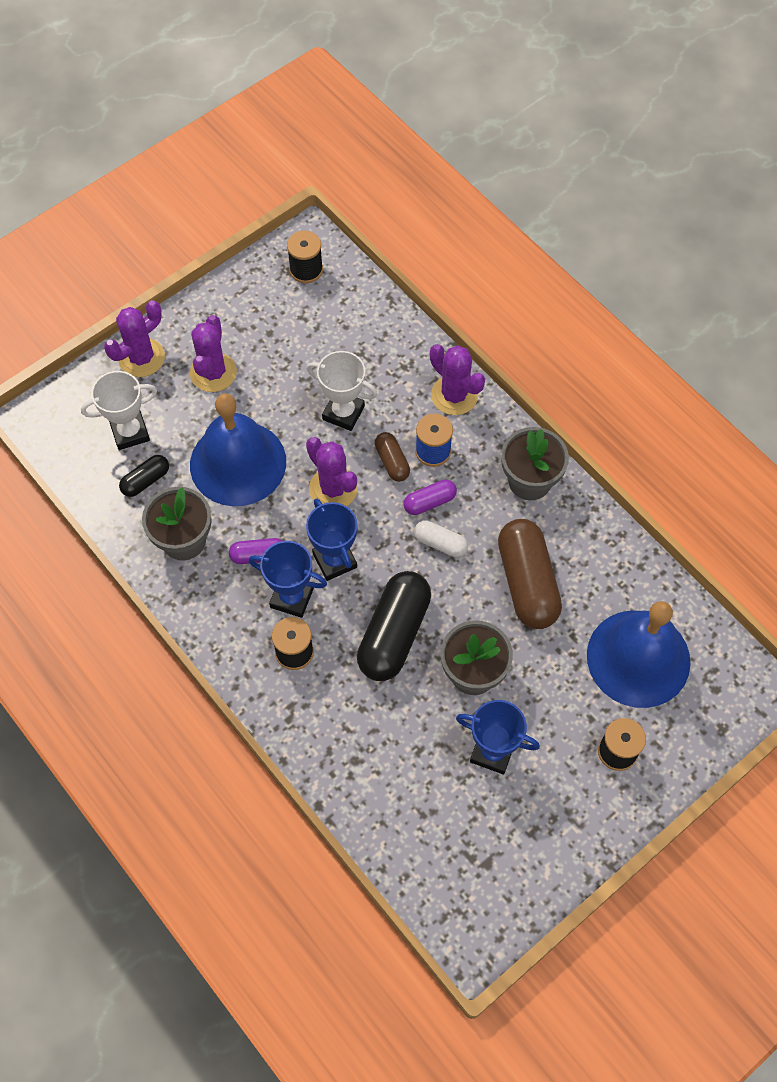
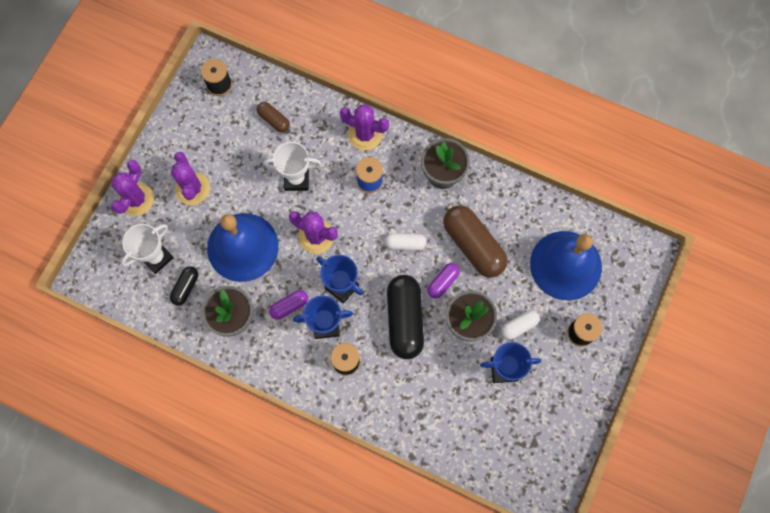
camera: 25 degrees left, 10 degrees up
brown capsule [375,432,410,482] -> brown capsule moved to [257,102,290,132]
purple capsule [404,480,457,515] -> purple capsule moved to [427,263,460,299]
none -> white capsule [501,310,540,340]

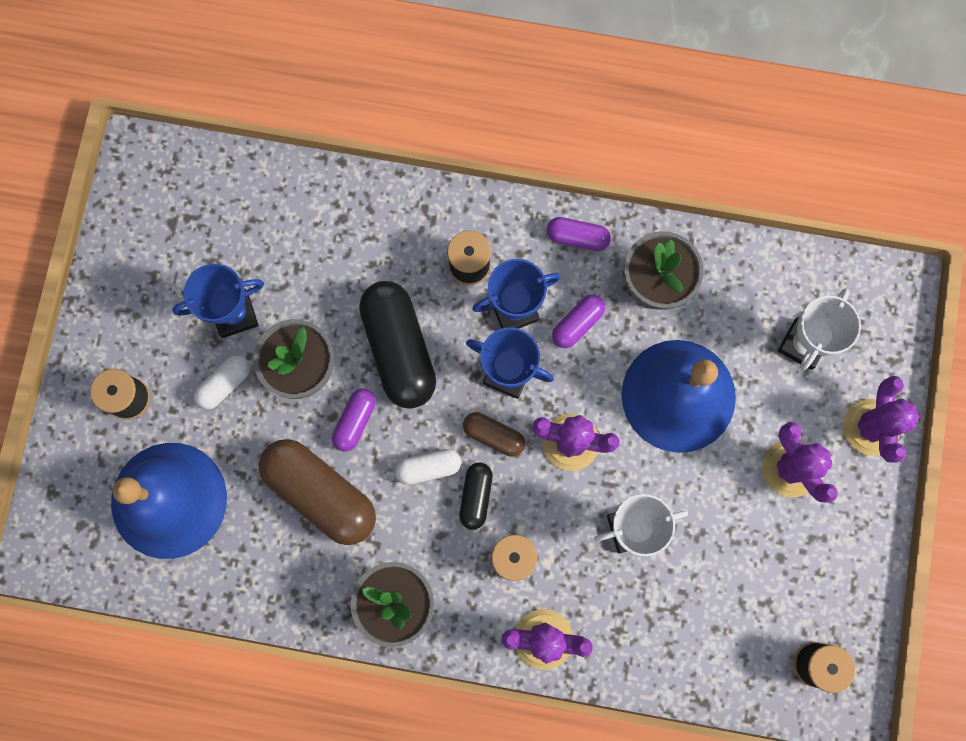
camera: 165 degrees right, 5 degrees up
black capsule [170,266,198,306] -> black capsule moved to [459,462,493,530]
brown capsule [257,102,290,132] -> brown capsule moved to [463,412,525,457]
none -> purple capsule [547,217,611,251]

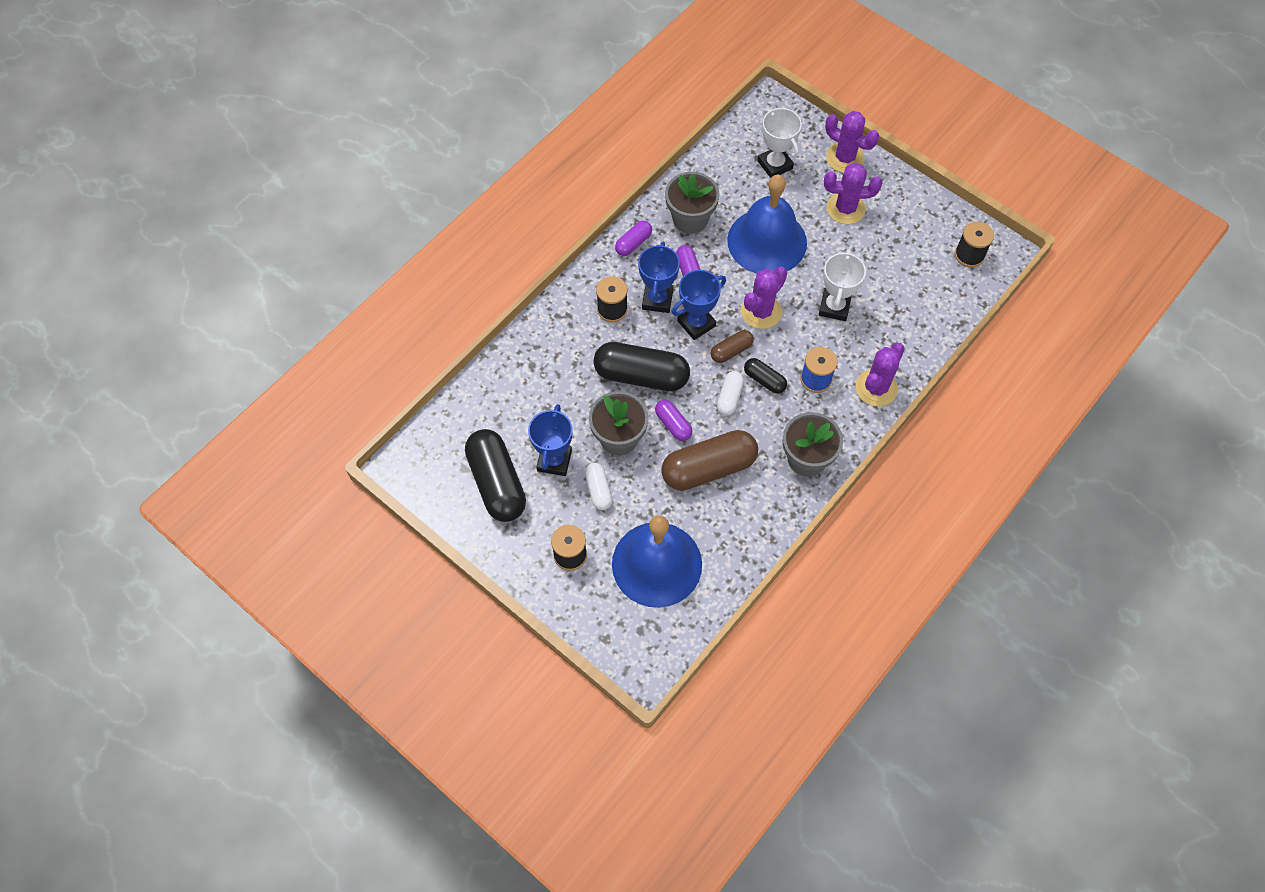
camera: 60 degrees left, 15 degrees down
none -> black capsule [465,429,526,522]

